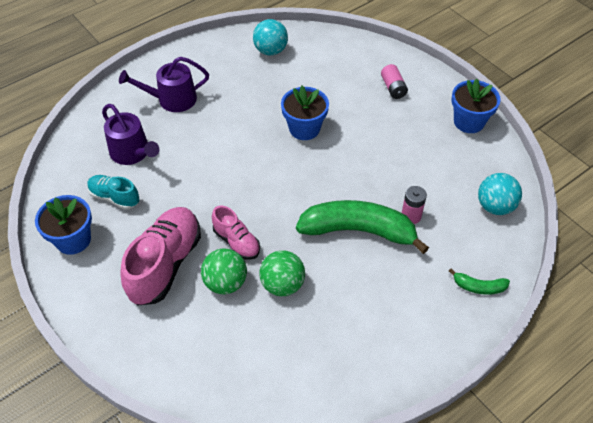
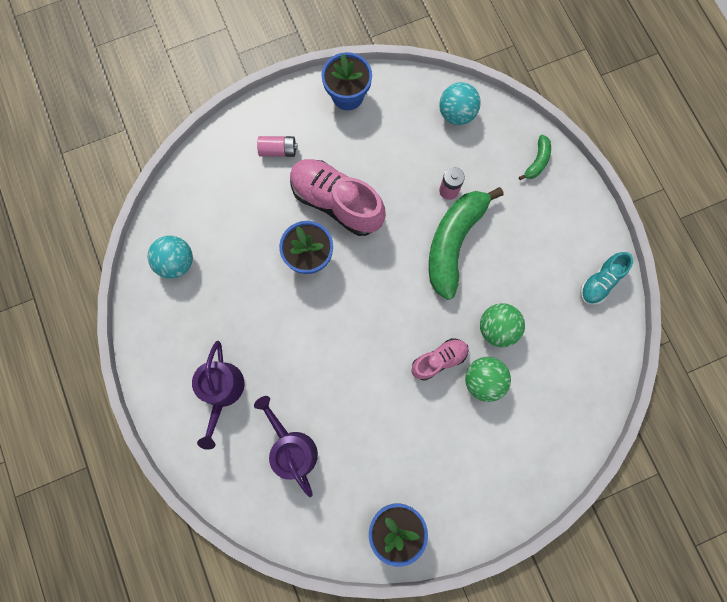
camera: 75 degrees left, 25 degrees up
turquoise shoe [88,175,139,210] -> turquoise shoe moved to [580,252,633,305]
purple watering can [102,104,159,165] -> purple watering can turned 90 degrees counterclockwise [254,396,318,497]
pink shoe [120,207,201,306] -> pink shoe moved to [290,159,386,236]

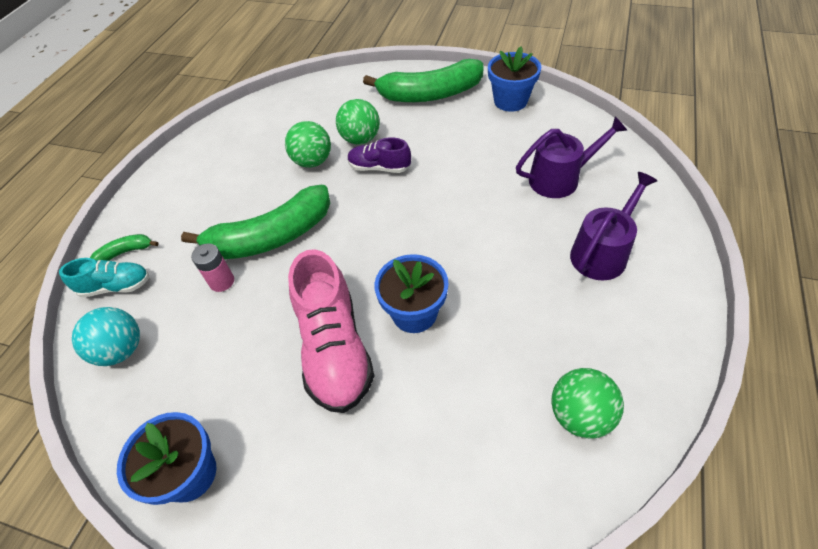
camera: 135 degrees left, 25 degrees down
turquoise ball [148,236,193,279] -> green ball [551,368,624,438]
purple watering can [254,396,318,497] -> purple watering can turned 120 degrees counterclockwise [516,116,627,198]
pink battery [257,136,298,157] -> none
pink shoe [411,338,469,381] -> purple shoe [348,137,411,173]
turquoise shoe [580,252,633,305] -> turquoise shoe moved to [59,258,149,297]
none -> green banana [363,59,484,102]

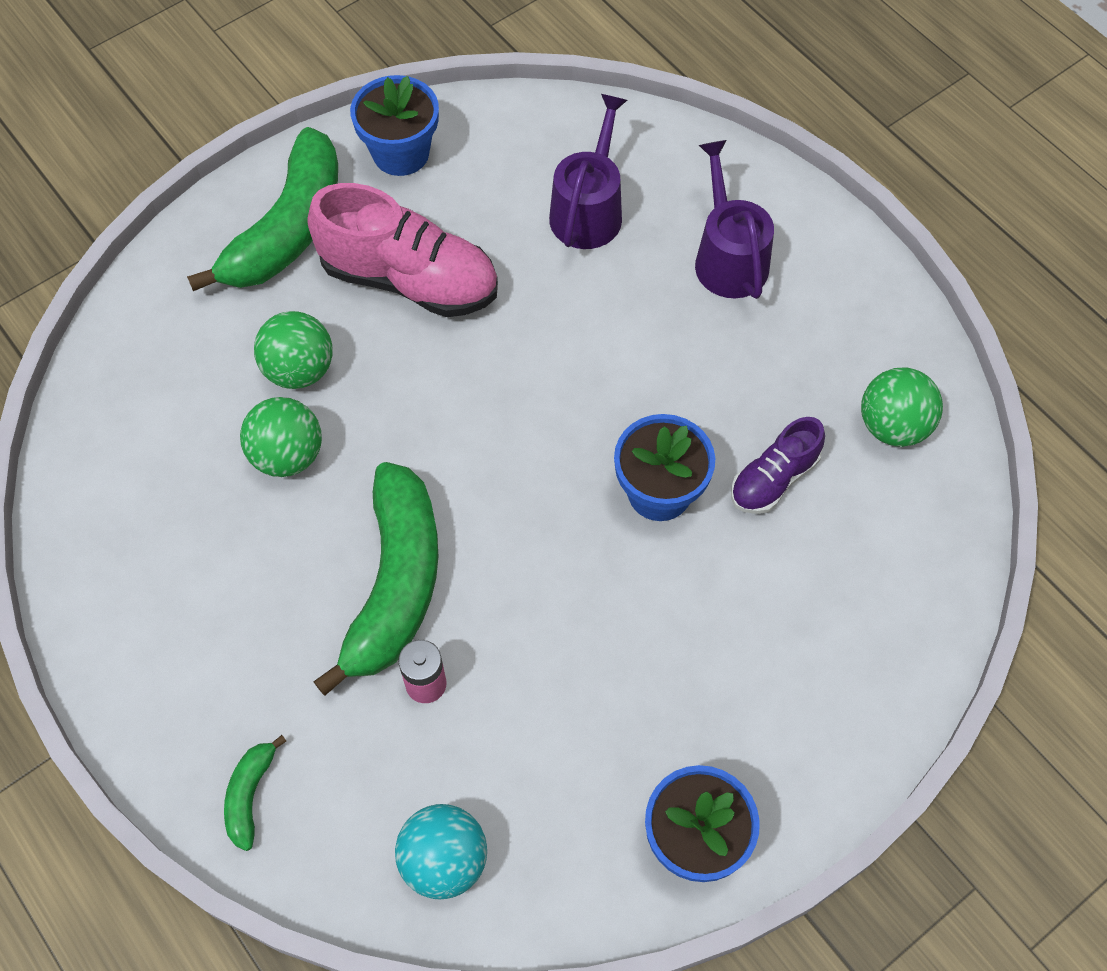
camera: 60 degrees left, 10 degrees up
turquoise shoe [59,258,149,297] -> none
pink shoe [288,249,374,413] -> pink shoe moved to [307,183,498,317]
purple shoe [348,137,411,173] -> purple shoe moved to [731,417,825,514]

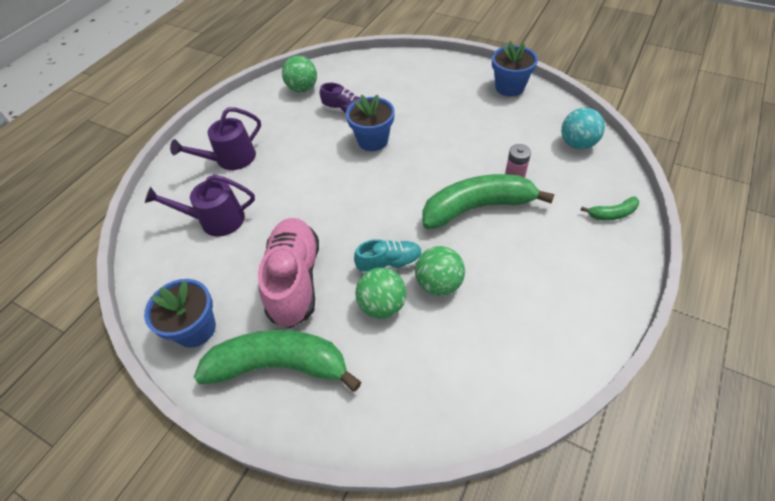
camera: 110 degrees left, 10 degrees down
none -> turquoise shoe [354,239,422,274]

